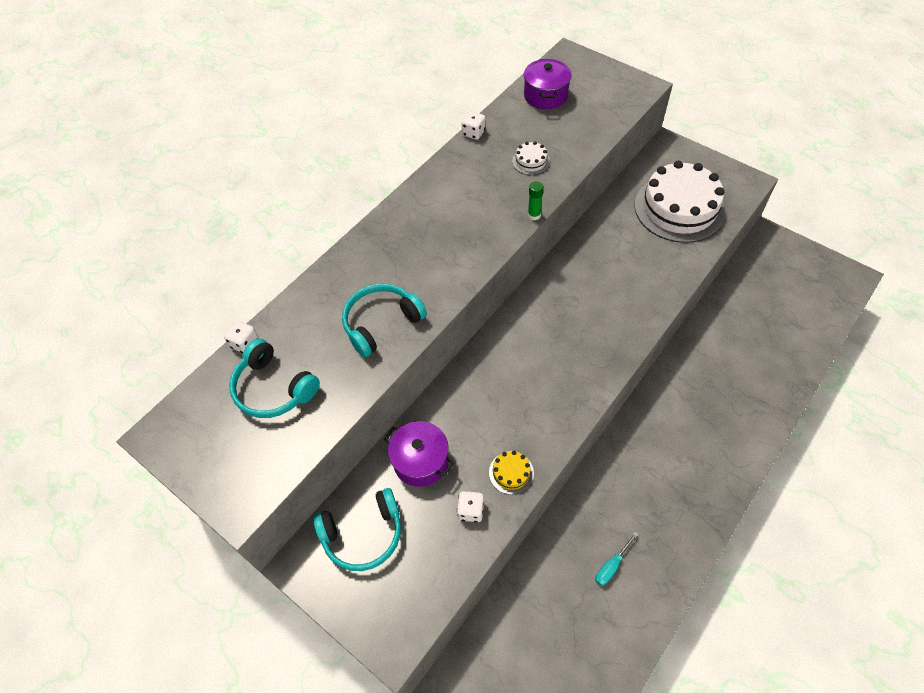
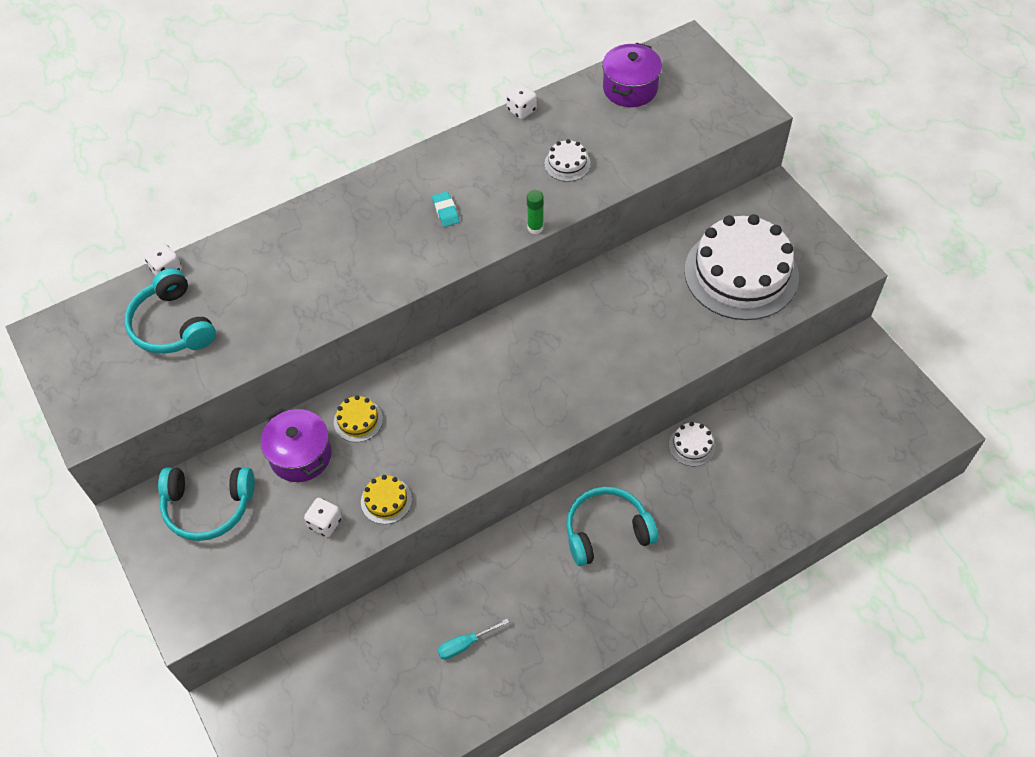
camera: 20 degrees right, 0 degrees up
turquoise headphones [342,283,427,357] -> turquoise headphones moved to [566,487,658,566]
none -> yellow cake [334,395,383,442]
none -> turquoise eraser [432,191,460,227]
none -> white cake [669,422,716,466]

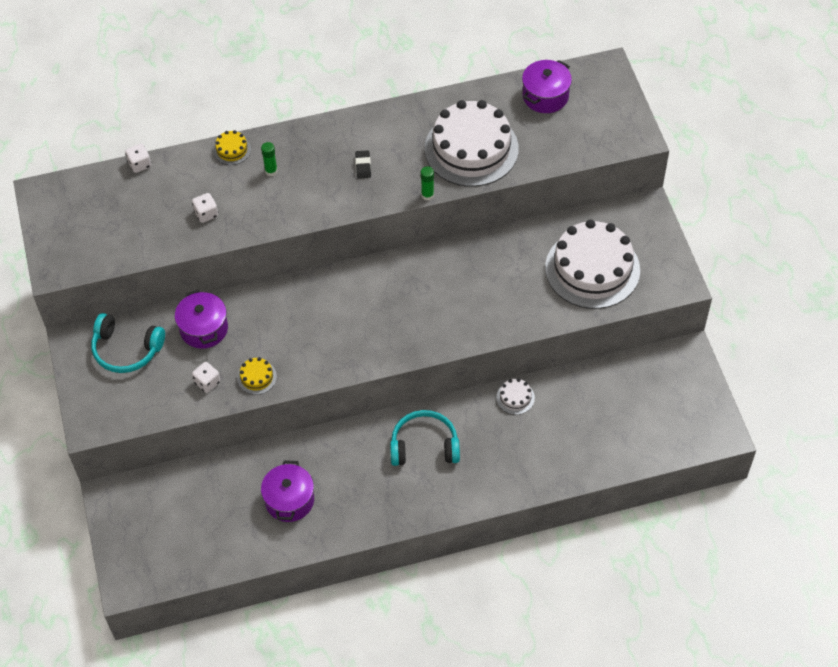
camera: 15 degrees right, 0 degrees up
turquoise headphones [125,268,216,354] -> none
yellow cake [334,395,383,442] -> yellow cake moved to [213,130,251,165]
turquoise eraser [432,191,460,227] -> black eraser [355,150,371,179]
turquoise screwdriver [437,618,509,660] -> purple pot [261,460,314,522]
white dice [506,84,537,119] -> white dice moved to [192,193,218,223]
white cake [544,139,591,182] -> white cake [425,100,519,187], size x2.48
none -> green glue stick [261,142,278,176]

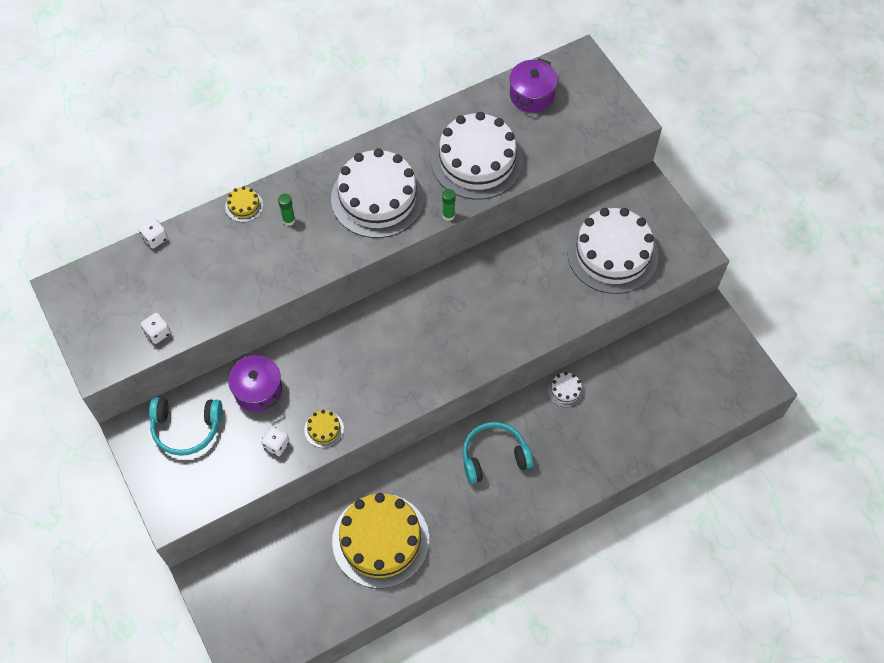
camera: 15 degrees left, 5 degrees up
white dice [192,193,218,223] -> white dice moved to [141,313,171,344]
purple pot [261,460,314,522] -> yellow cake [332,493,429,588]
black eraser [355,150,371,179] -> white cake [331,148,425,238]

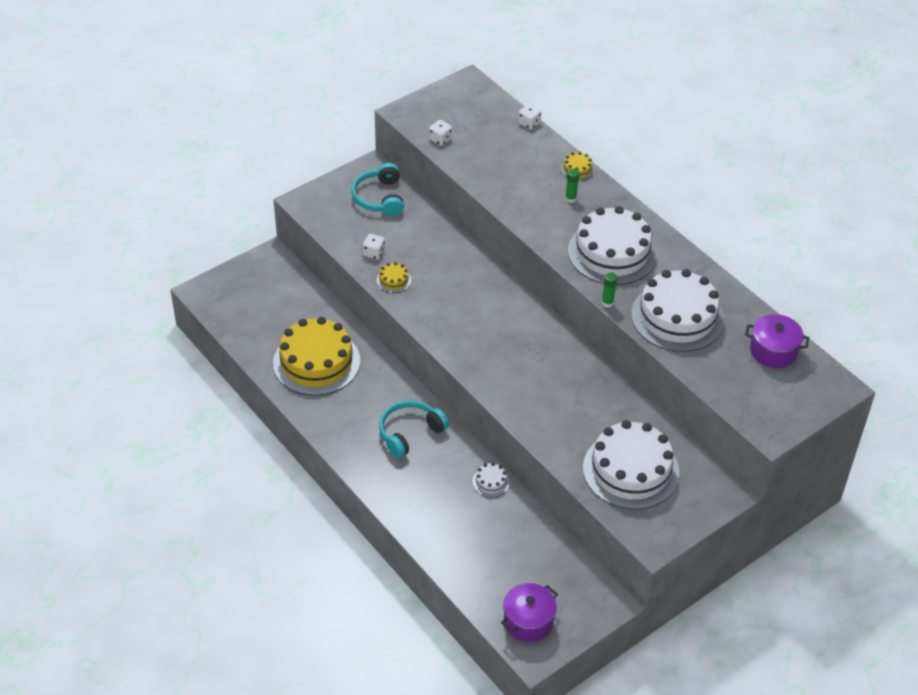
camera: 80 degrees right, 15 degrees down
purple pot [228,353,282,412] -> purple pot moved to [501,583,558,642]
turquoise headphones [463,422,533,484] -> turquoise headphones turned 105 degrees counterclockwise [379,400,449,458]

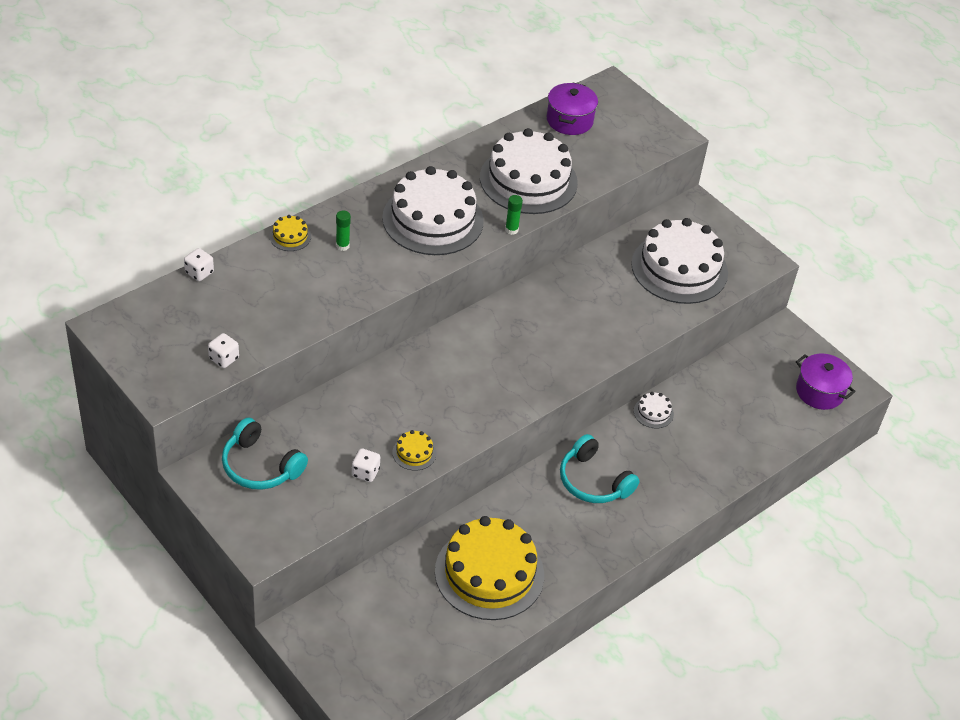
camera: 95 degrees left, 0 degrees up
turquoise headphones [351,163,404,216] -> turquoise headphones turned 45 degrees clockwise [222,417,308,490]

